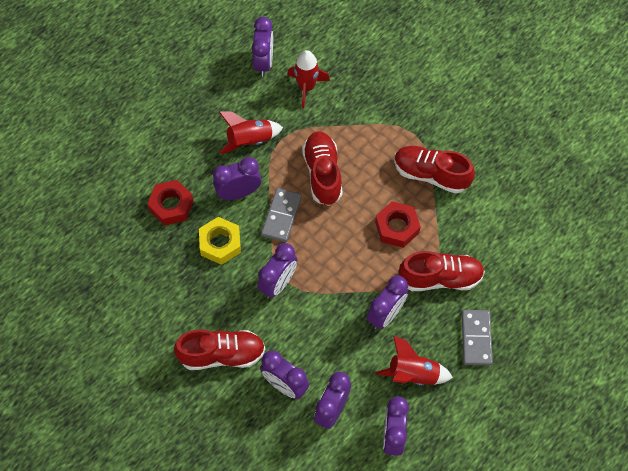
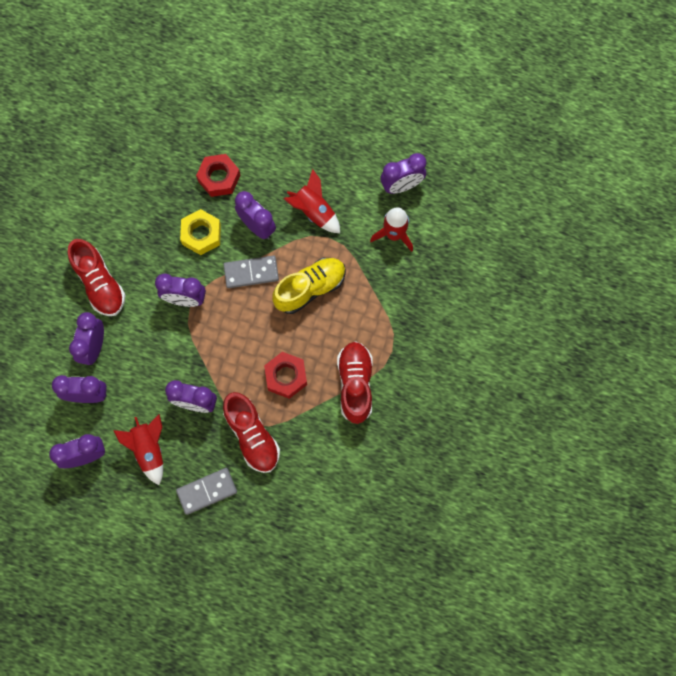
camera: 65 degrees right, 10 degrees up
red shoe [302,132,343,206] -> yellow shoe [272,258,346,314]

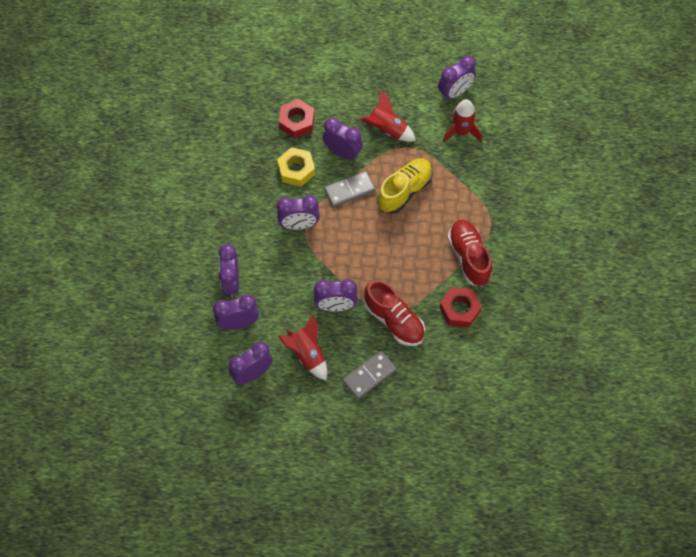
camera: 15 degrees left, 10 degrees down
red shoe [68,239,125,316] -> none
red nut [264,352,307,399] -> red nut moved to [439,287,482,327]

